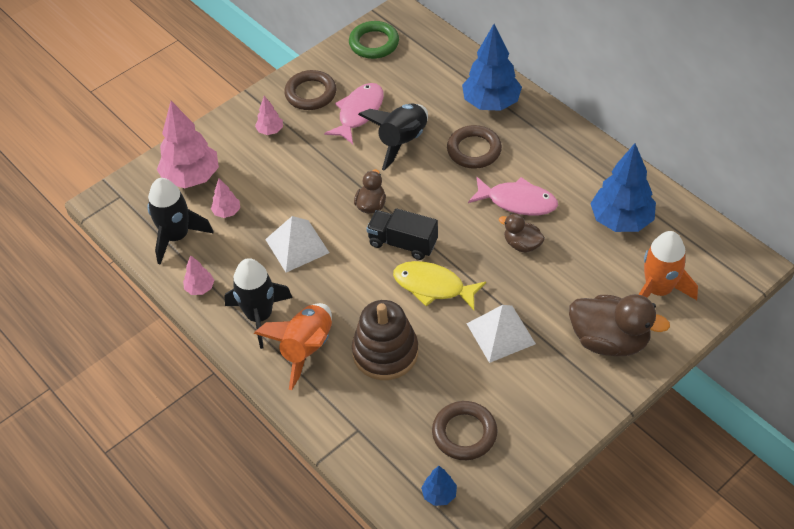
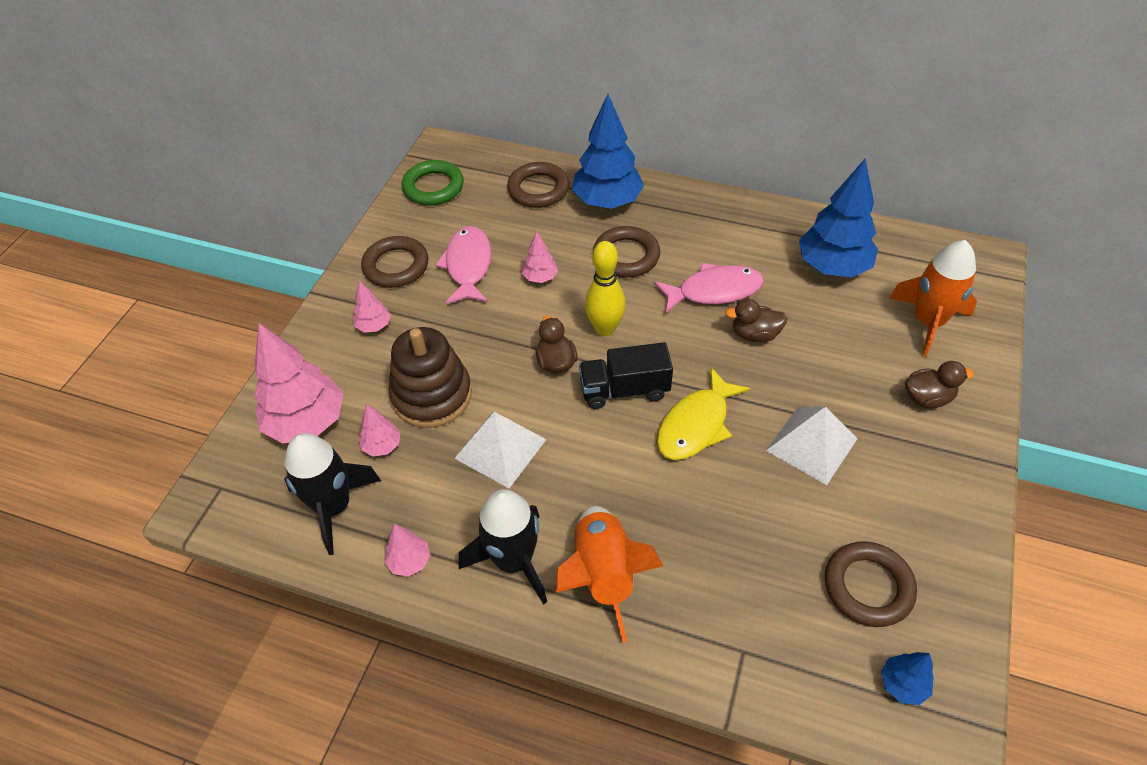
camera: 30 degrees left, 0 degrees up
brown stacking toy [352,300,418,380] -> brown stacking toy moved to [389,327,472,428]
black rocket [358,103,428,170] -> pink tree [522,231,558,283]
yellow fish [393,261,486,310] -> yellow fish turned 45 degrees counterclockwise [657,367,750,460]
brown duck [569,294,670,356] -> brown duck [905,361,974,408], size x0.54
none -> brown ring [507,162,570,208]
none -> yellow bowling pin [585,241,626,336]

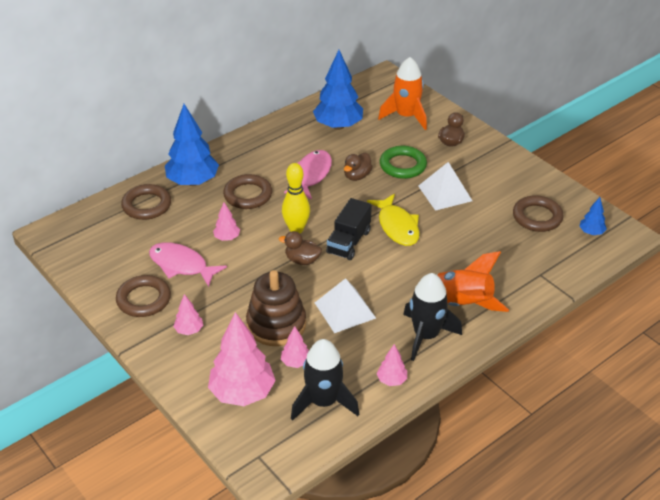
camera: 60 degrees left, 10 degrees down
green ring [402,160,464,206] -> green ring moved to [380,146,427,179]

